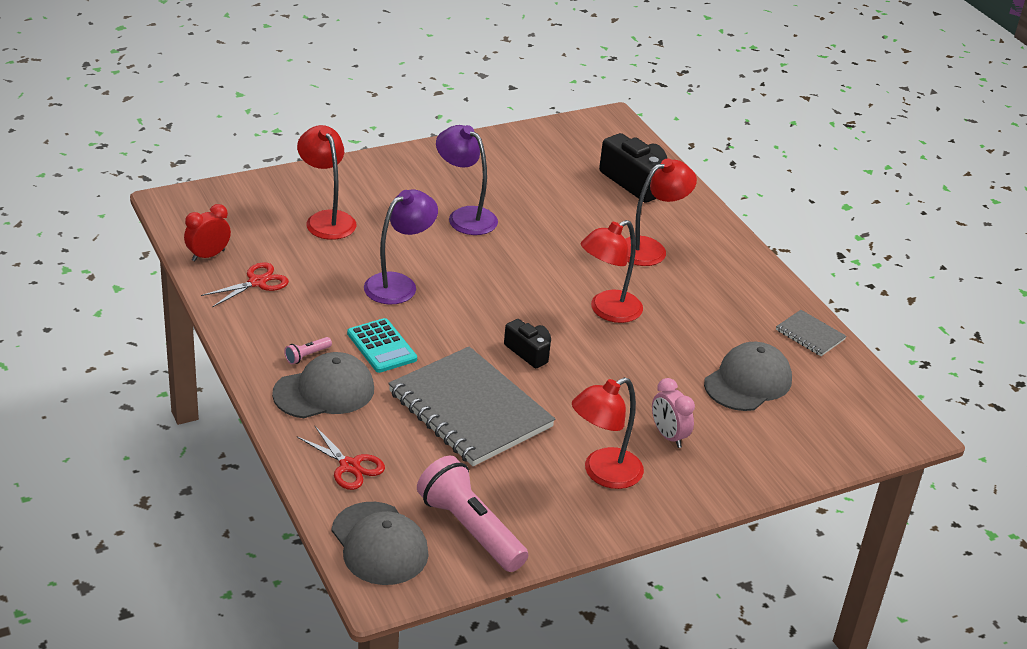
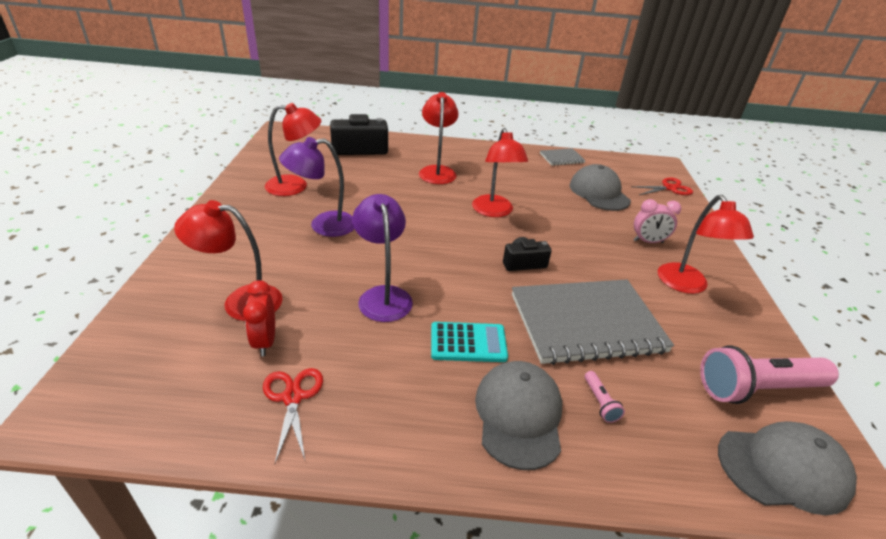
camera: 60 degrees left, 0 degrees up
red clock [184,204,231,261] -> red clock moved to [243,280,275,356]
pink flashlight [284,337,332,364] -> pink flashlight moved to [585,371,625,423]
red scissors [297,425,385,490] -> red scissors moved to [633,177,693,195]
none -> red lamp [265,103,321,196]

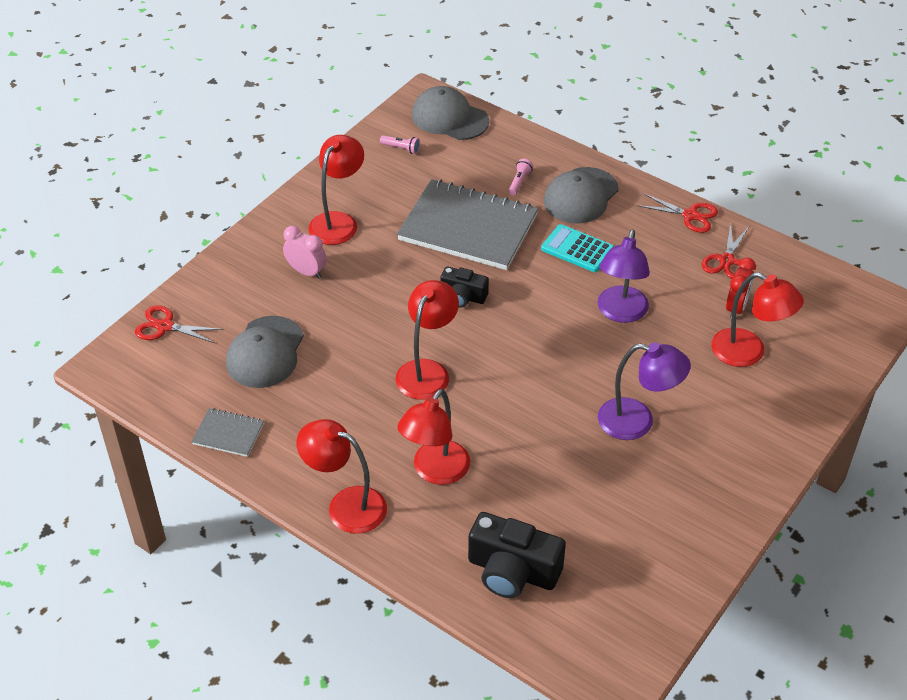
camera: 145 degrees left, 10 degrees up
red lamp [265,103,321,196] -> red lamp moved to [296,419,387,534]
pink flashlight [700,345,839,404] -> pink flashlight [380,135,420,154], size x0.41
none -> red scissors [637,193,718,233]

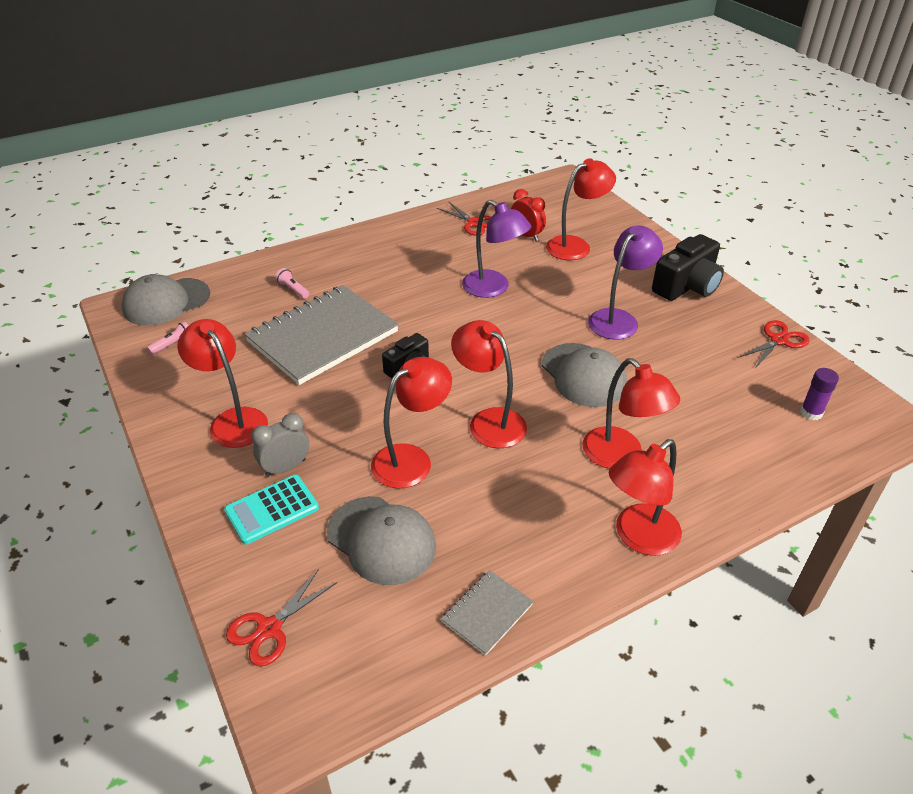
camera: 65 degrees left, 5 degrees down
pink clock [283,226,327,279] -> grey clock [251,413,309,477]
black camera [468,512,566,598] -> black camera moved to [652,234,724,301]
turquoise calculator [541,224,614,272] -> turquoise calculator moved to [224,475,319,544]
grey cap [544,167,619,223] -> grey cap moved to [542,343,627,407]
red scissors [637,193,718,233] -> red scissors moved to [738,320,810,368]
none -> red lamp [371,357,452,489]
none -> purple glue stick [800,368,839,420]

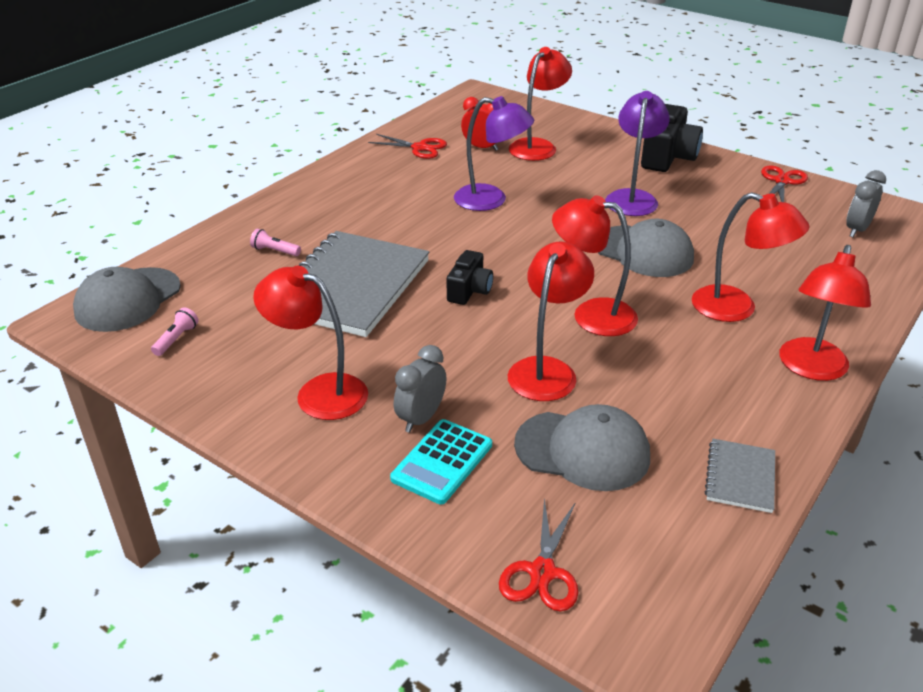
camera: 25 degrees left, 5 degrees down
purple glue stick [800,368,839,420] -> grey clock [846,170,886,237]

